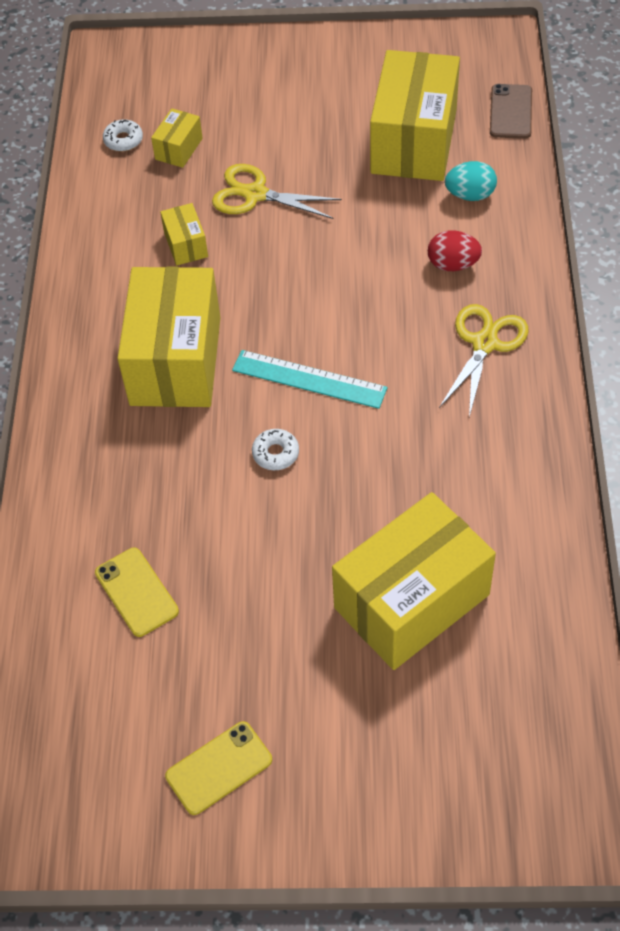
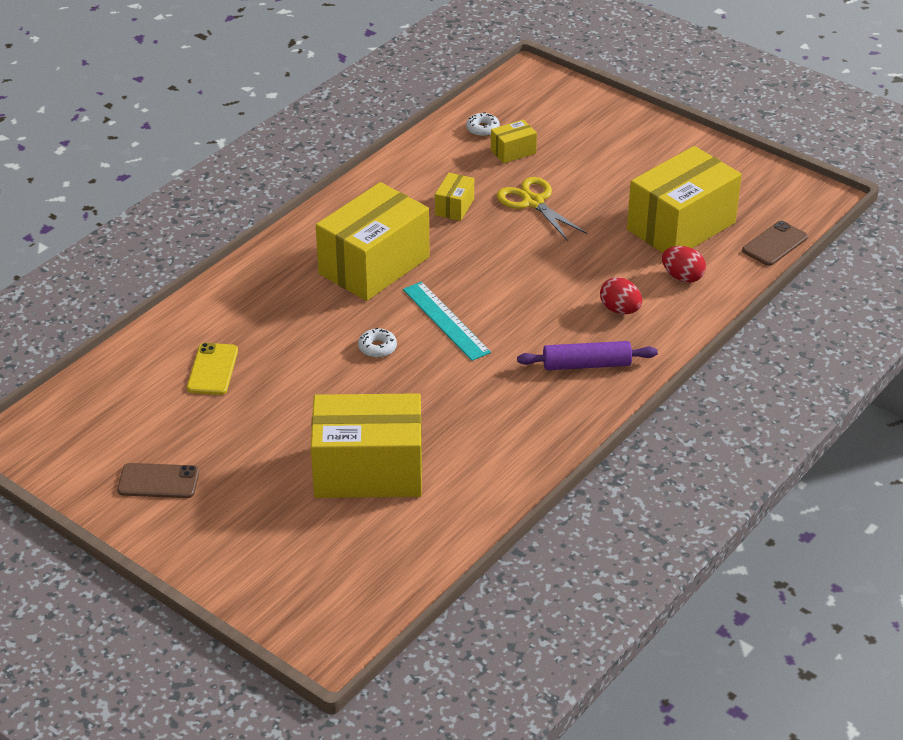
camera: 35 degrees right, 15 degrees down
yellow phone [165,721,272,815] -> brown phone [117,463,199,498]
yellow scissors [439,304,528,417] -> purple rolling pin [517,341,658,370]
turquoise egg [445,161,497,201] -> red egg [662,246,706,283]

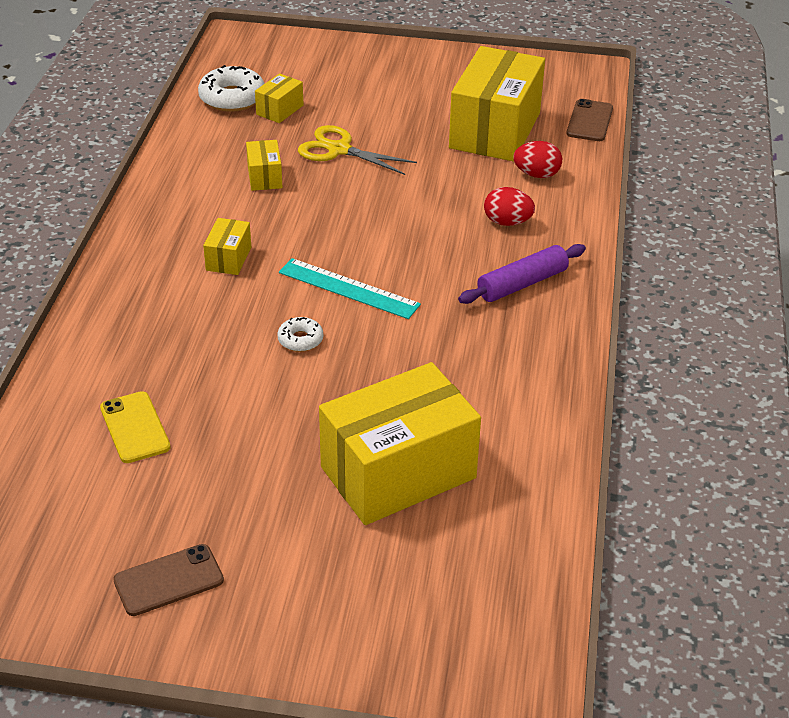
camera: 30 degrees left, 0 degrees up
yellow box [316,182,430,301] -> yellow box [203,218,251,275], size x0.44
white donut [466,112,500,137] -> white donut [198,65,265,112], size x1.82

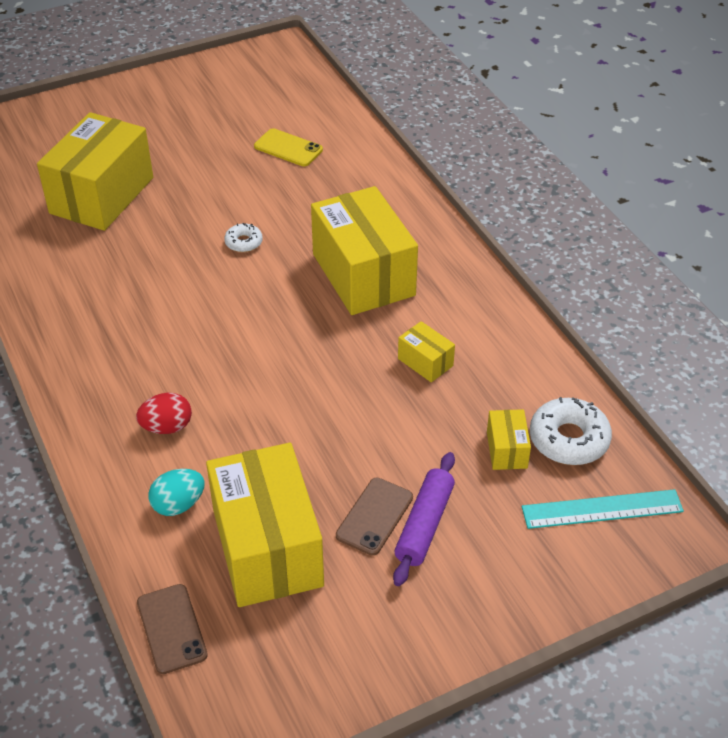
camera: 145 degrees right, 5 degrees up
brown phone [113,544,224,616] -> brown phone moved to [336,478,413,556]
yellow box [203,218,251,275] -> yellow box [311,186,418,315], size x2.29
turquoise ruler [279,258,421,319] -> turquoise ruler moved to [522,489,684,529]
yellow scissors [298,125,417,175] -> none
purple rolling pin [458,244,586,304] -> purple rolling pin moved to [393,452,455,586]
red egg [513,141,562,178] -> turquoise egg [148,469,205,516]

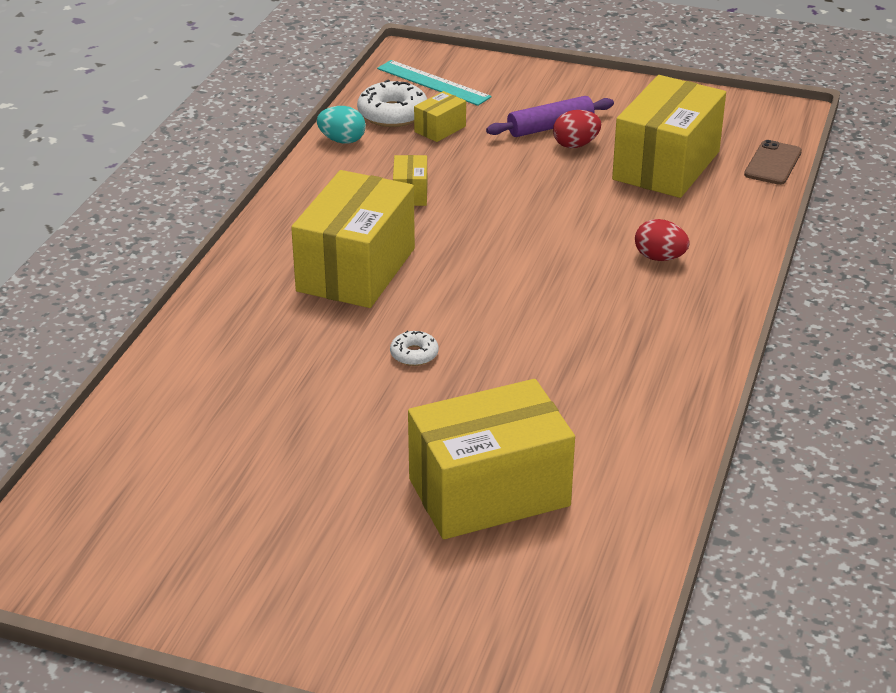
camera: 135 degrees left, 10 degrees down
turquoise egg [148,469,205,516] -> turquoise egg moved to [317,106,366,144]
yellow phone [254,128,323,166] -> none
brown phone [336,478,413,556] -> red egg [553,110,601,148]

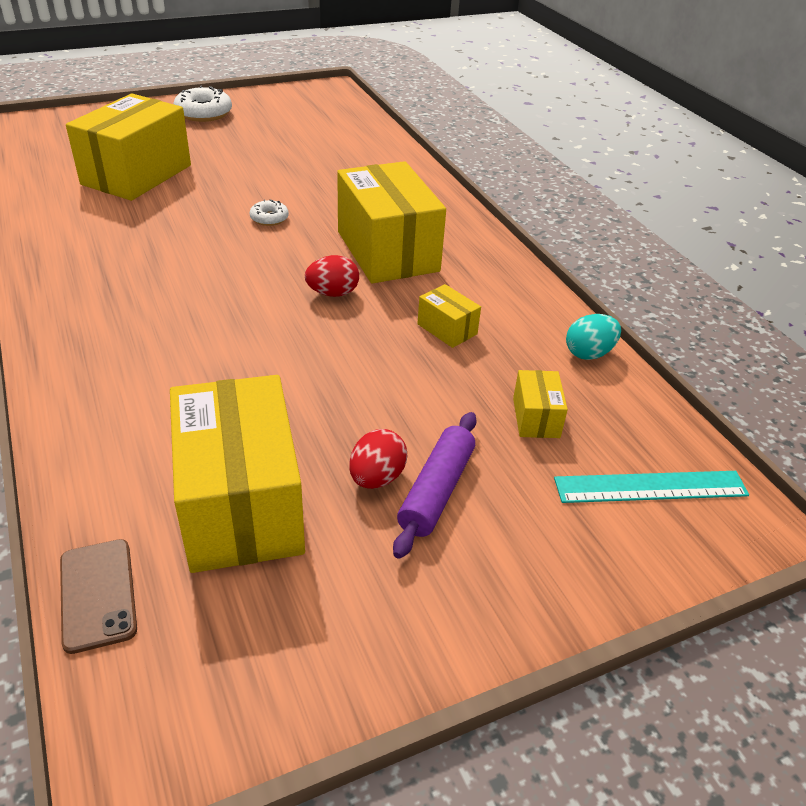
camera: 135 degrees right, 5 degrees up
white donut [357,79,427,127] -> white donut moved to [173,86,232,122]
red egg [635,219,690,261] -> red egg moved to [305,255,359,297]

